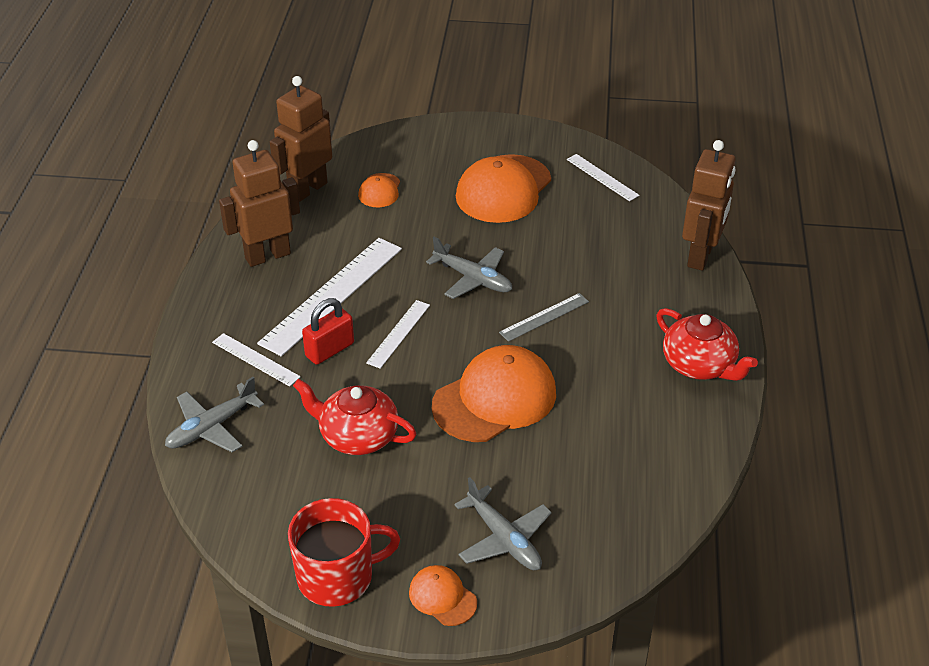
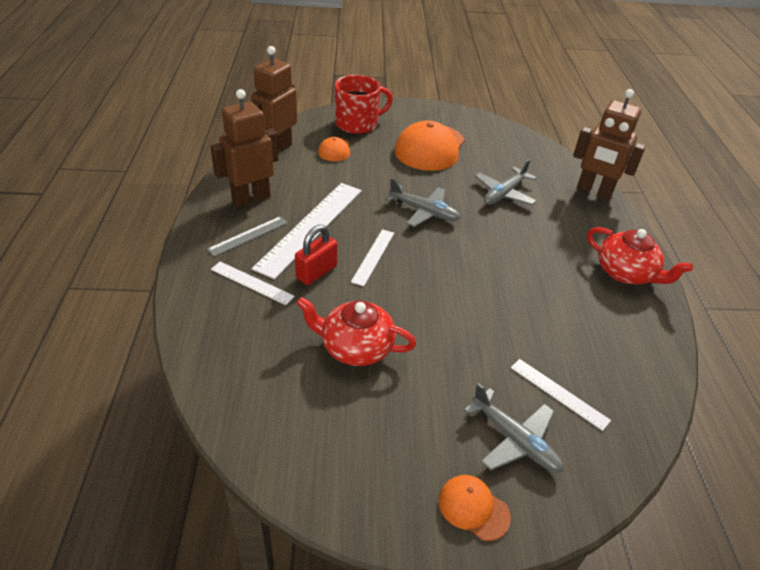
camera: 10 degrees left, 0 degrees up
grey plane [165,377,264,452] -> grey plane moved to [475,159,537,205]
red mug [288,498,400,607] -> red mug moved to [335,75,393,134]
orange cap [432,345,556,442] -> none
grey ruler [499,293,589,342] -> grey ruler moved to [207,216,288,257]
white ruler [567,154,639,201] -> white ruler moved to [511,359,611,431]
brown robot [682,140,736,271] -> brown robot turned 105 degrees clockwise [573,89,646,199]

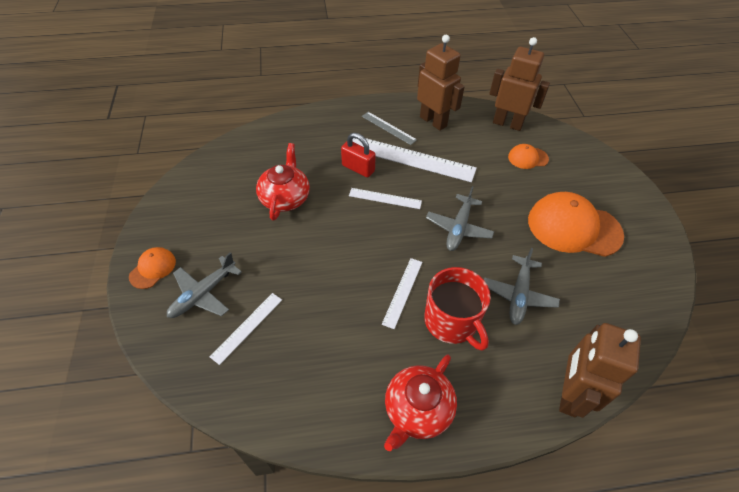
camera: 85 degrees right, 10 degrees up
white ruler [211,261,295,305] -> white ruler moved to [382,258,422,329]
red mug [335,75,393,134] -> red mug moved to [424,267,491,351]
grey plane [475,159,537,205] -> grey plane turned 105 degrees counterclockwise [484,248,560,325]

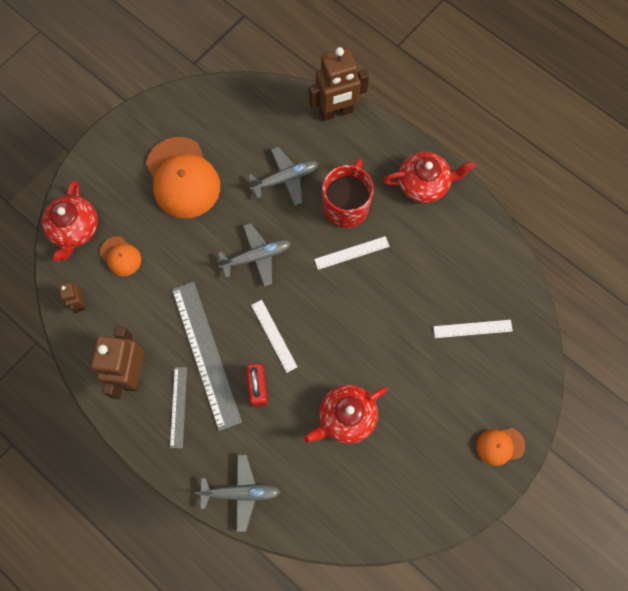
camera: 130 degrees left, 20 degrees up
grey plane [167,252,242,318] -> grey plane moved to [195,454,280,532]
white ruler [352,138,477,182] -> grey ruler [172,282,242,431]
brown robot [489,37,550,131] -> brown robot [59,280,85,313], size x0.48
none -> red teapot [42,181,98,262]

